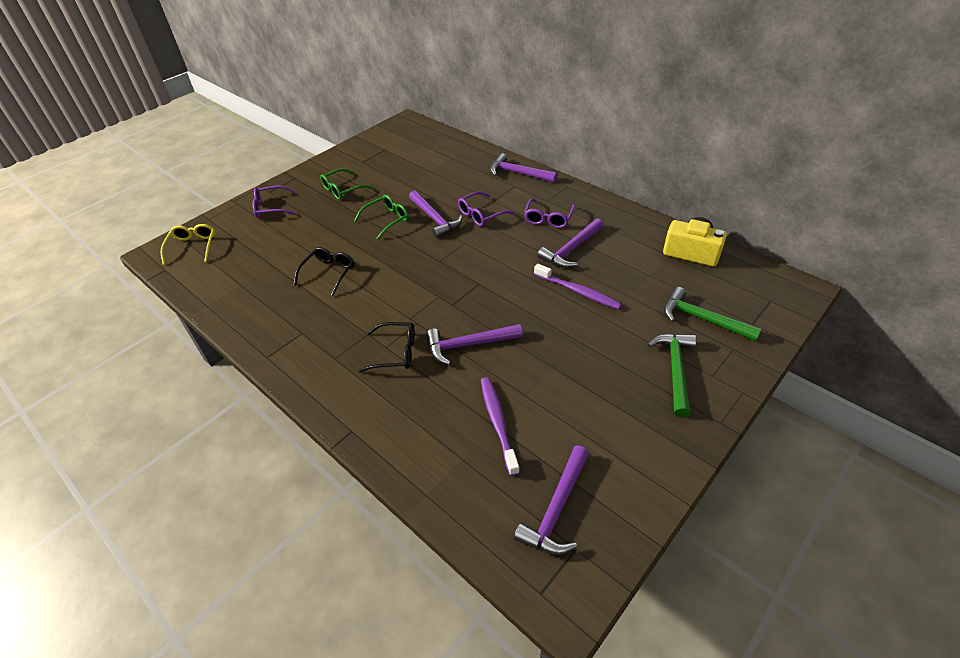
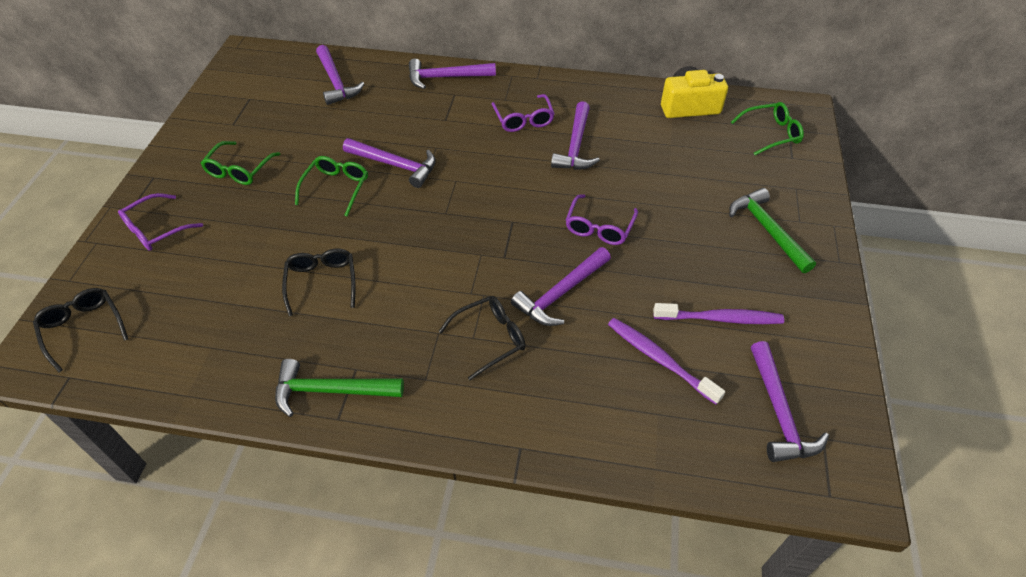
camera: 35 degrees left, 5 degrees up
yellow glasses [161,224,215,265] -> black glasses [33,288,128,372]
purple glasses [458,191,514,226] -> purple glasses moved to [565,194,638,245]
purple toothbrush [534,264,622,309] -> purple toothbrush moved to [653,303,784,324]
green hammer [664,287,762,341] -> green hammer moved to [275,359,404,417]
none -> purple hammer [316,45,364,105]
none -> green glasses [731,102,804,155]

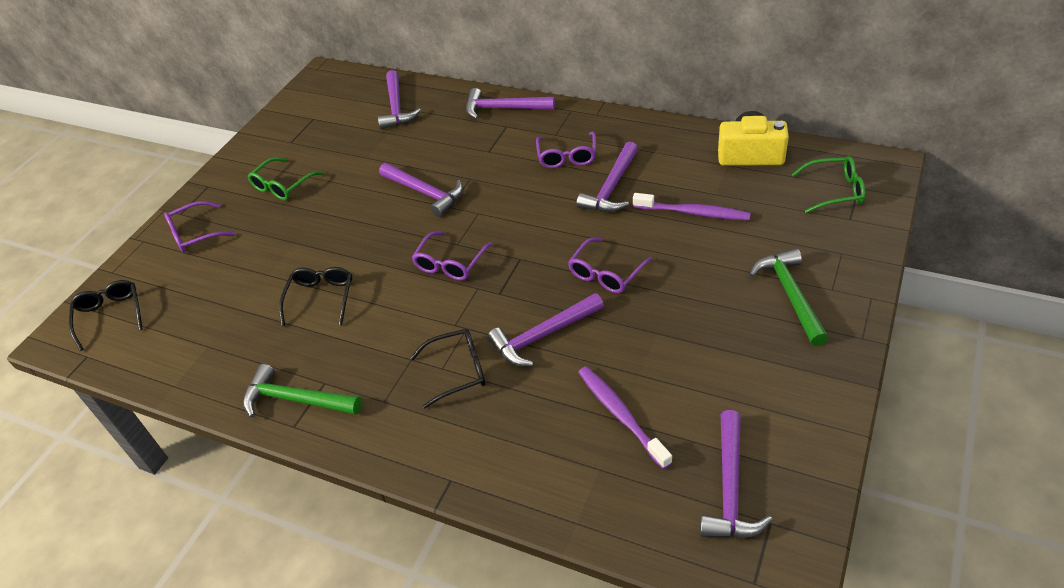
camera: 20 degrees right, 5 degrees down
green glasses [295,156,368,217] -> none
purple toothbrush [653,303,784,324] -> purple toothbrush moved to [633,193,751,221]
none -> purple glasses [412,231,493,280]

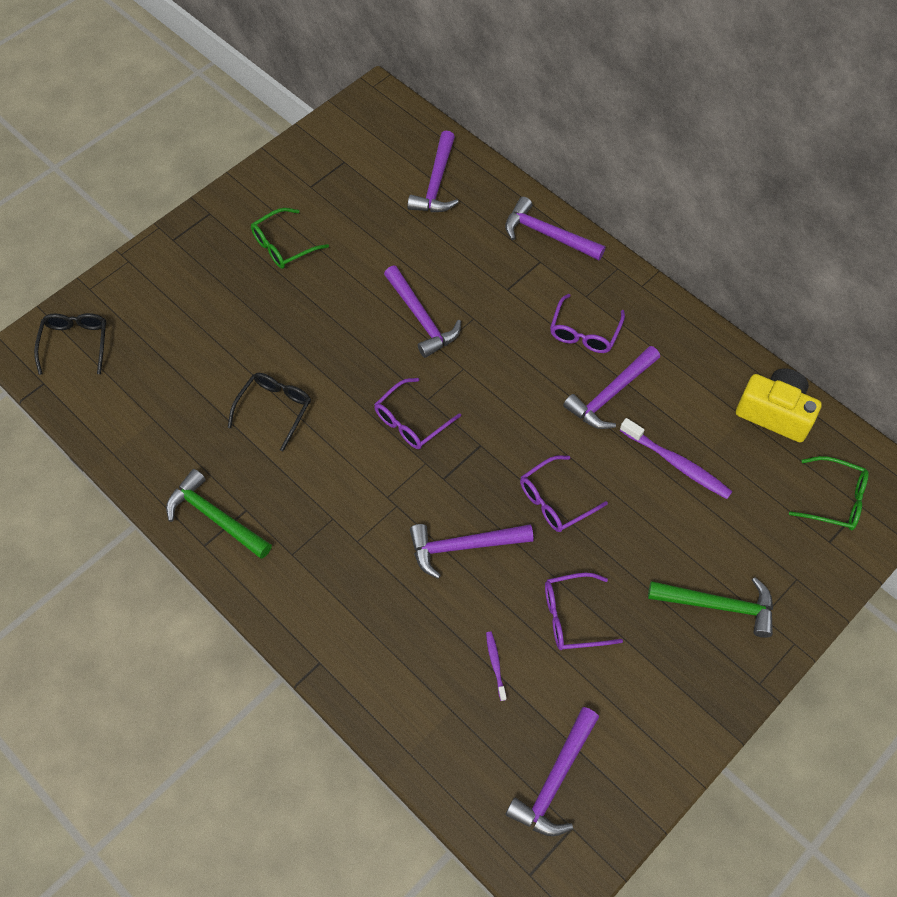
camera: 15 degrees right, 15 degrees up
purple glasses [164,201,235,253] -> purple glasses moved to [545,573,623,650]
black glasses [410,329,485,409] -> none
purple toothbrush [578,366,673,469] -> purple toothbrush [486,632,507,701], size x0.51
green hammer [749,249,828,346] -> green hammer turned 90 degrees clockwise [648,577,773,638]

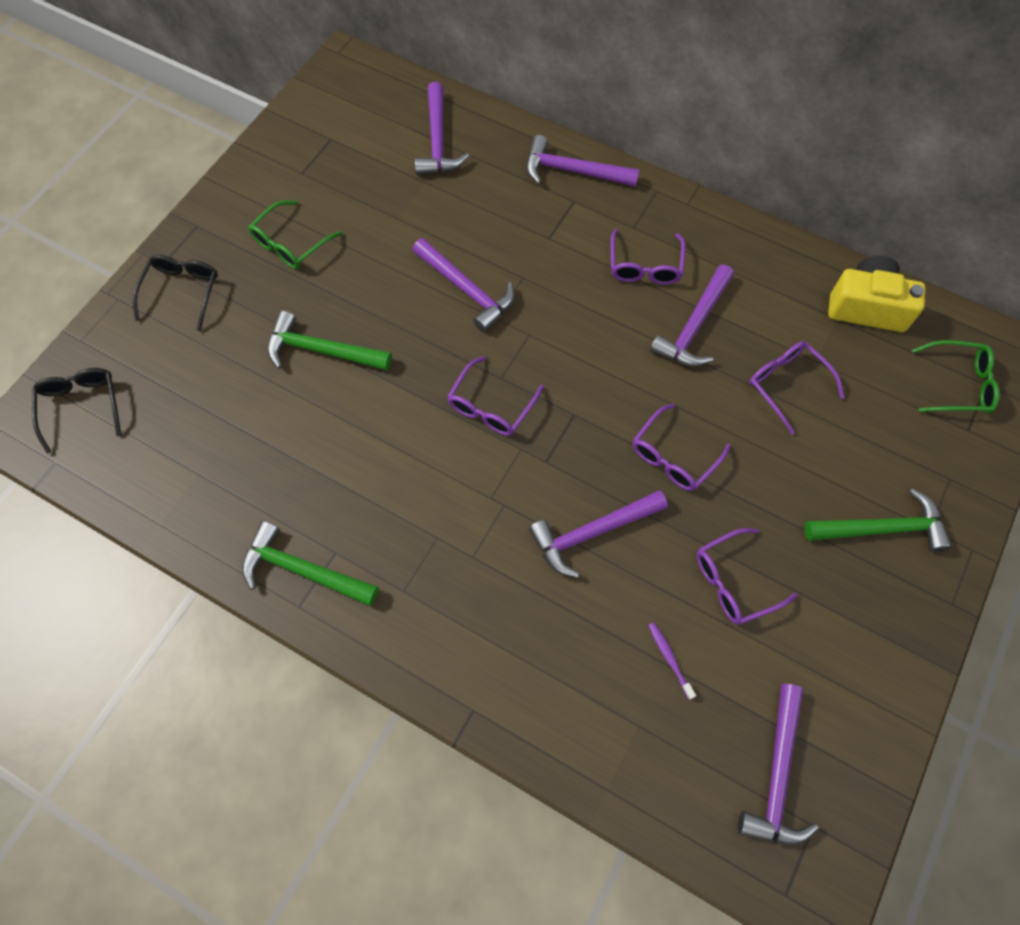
camera: 15 degrees left, 5 degrees up
black glasses [228,373,311,451] -> black glasses moved to [133,255,218,331]
purple toothbrush [620,418,733,499] -> purple glasses [749,341,845,435]
none -> green hammer [267,311,392,371]

